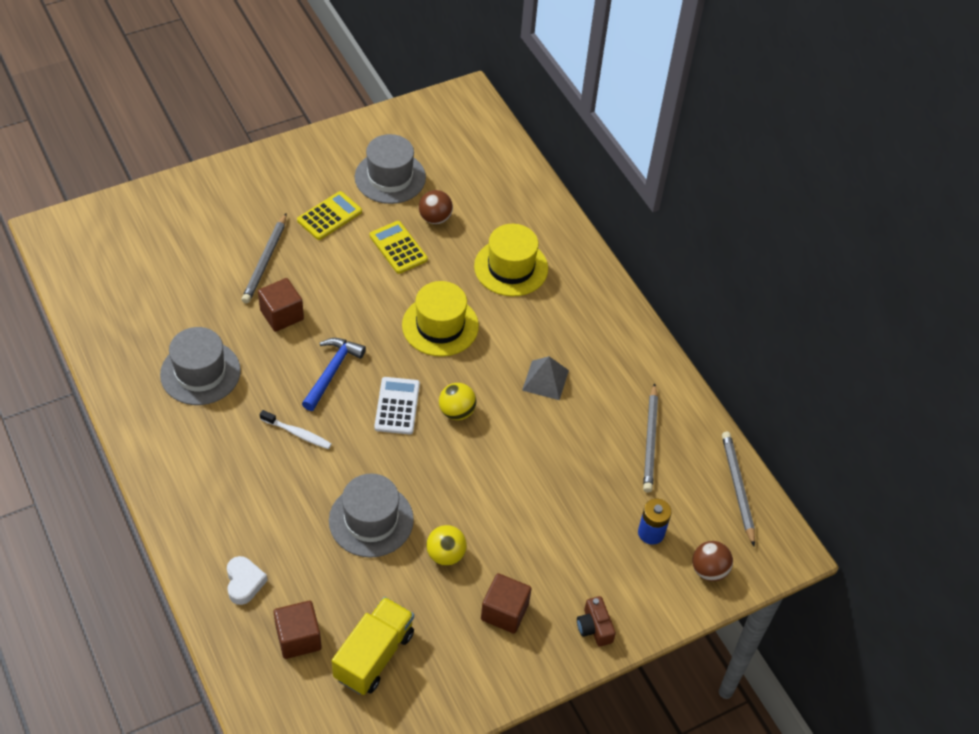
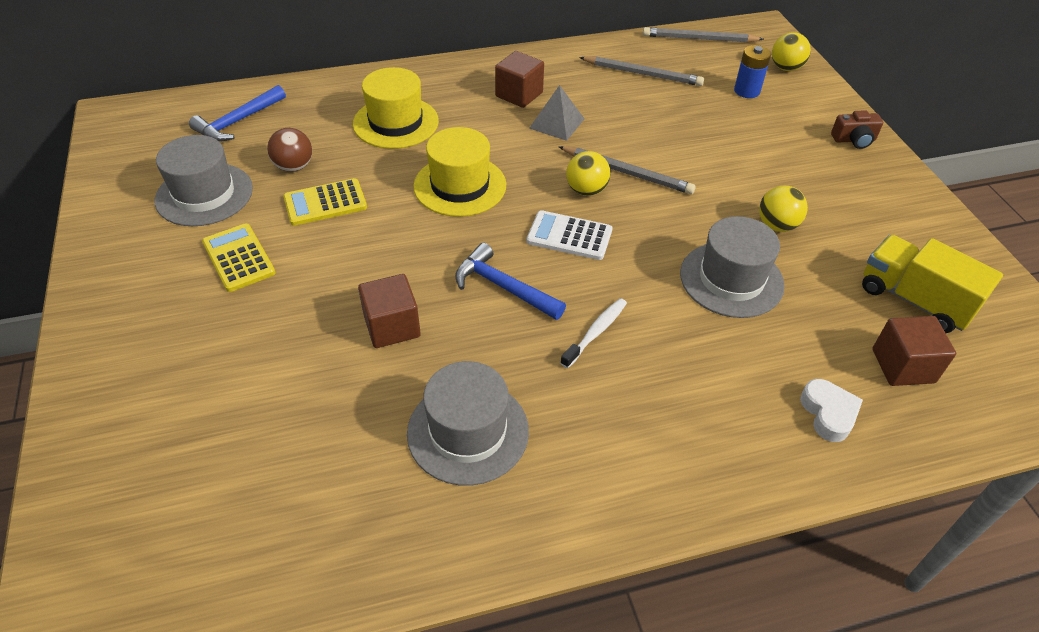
camera: 75 degrees left, 5 degrees down
white heart [227,556,268,605] -> white heart turned 75 degrees clockwise [800,379,863,442]
grey pencil [242,213,286,303] -> grey pencil moved to [558,146,696,194]
brown cube [481,573,531,634] -> brown cube moved to [495,51,544,108]
brown ball [692,541,733,581] -> yellow ball [772,32,811,71]
none -> blue hammer [189,85,286,142]

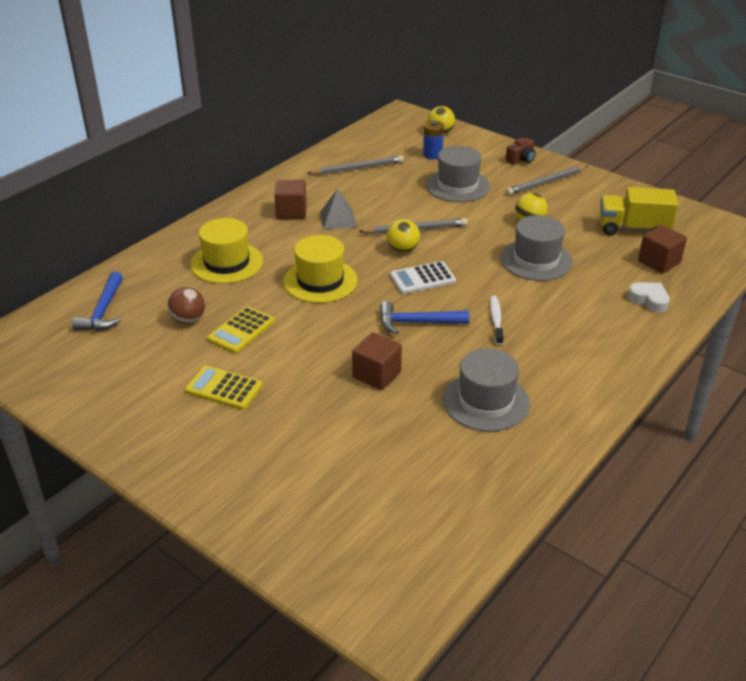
camera: 35 degrees left, 10 degrees down
grey hat [155,135,253,226] -> grey hat moved to [426,146,490,202]
grey pencil [643,27,764,43] -> grey pencil moved to [506,166,588,195]

